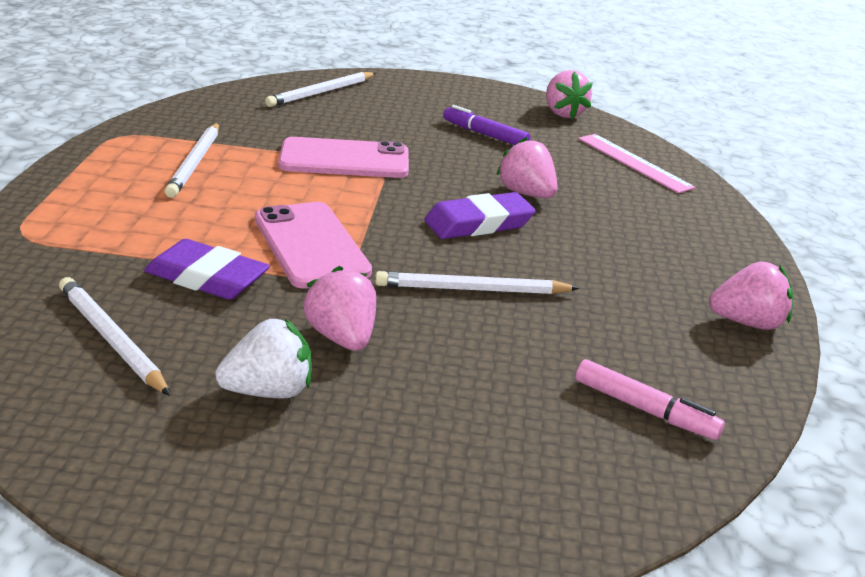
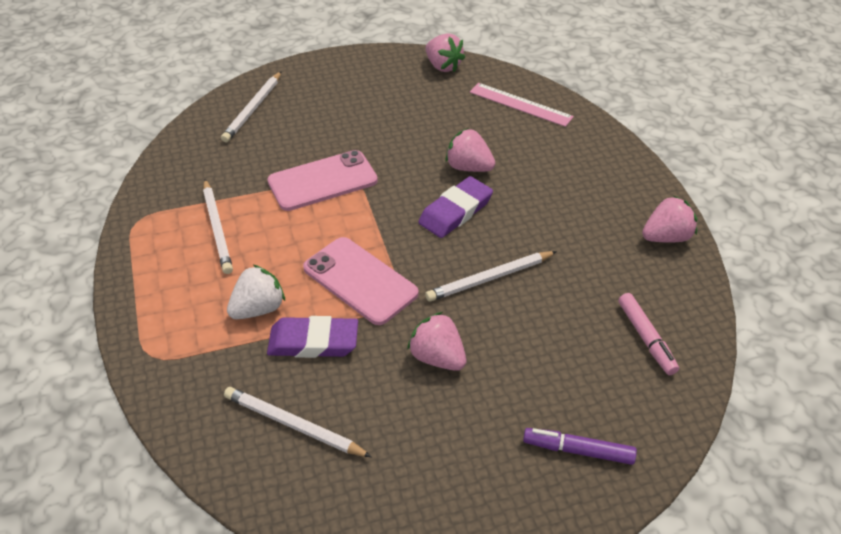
camera: 20 degrees left, 15 degrees up
white strawberry [215,318,312,399] -> white strawberry moved to [227,265,285,319]
purple marker [443,105,530,145] -> purple marker moved to [523,428,637,465]
pink marker [576,359,725,440] -> pink marker turned 60 degrees clockwise [618,293,679,375]

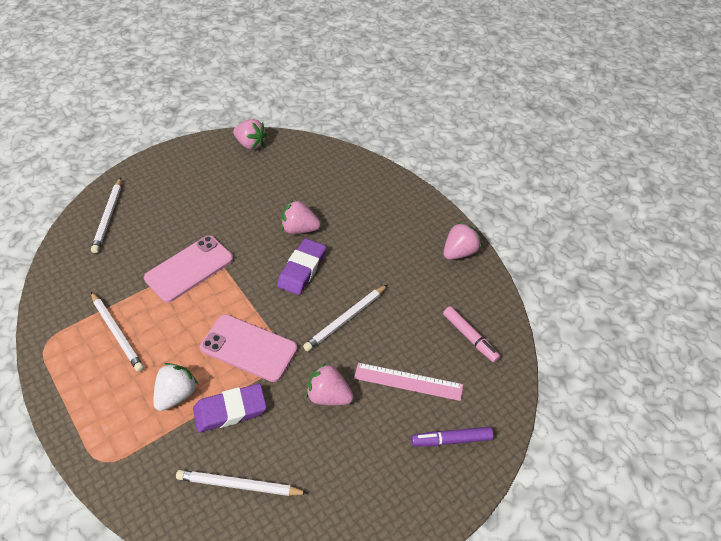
camera: 20 degrees left, 5 degrees up
pink ruler [470,83,574,127] -> pink ruler moved to [354,363,463,401]

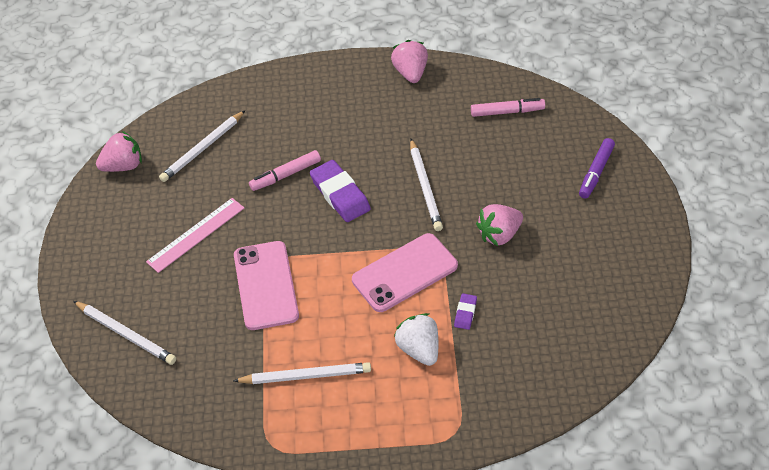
camera: 55 degrees left, 0 degrees up
white pencil [176,470,309,496] -> white pencil moved to [159,110,246,182]
purple eraser [193,384,267,433] -> purple eraser [454,293,477,330], size x0.50
pink strawberry [281,200,321,234] -> pink marker [249,150,321,191]
pink ruler [354,363,463,401] -> pink ruler moved to [146,198,244,273]

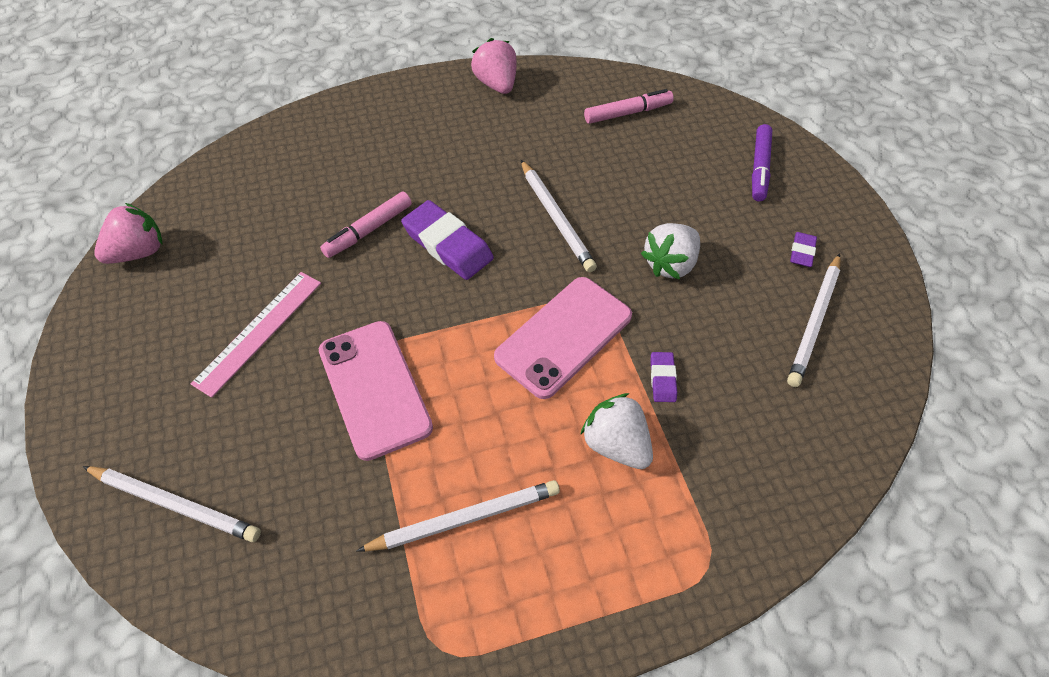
camera: 15 degrees left, 5 degrees up
white pencil [159,110,246,182] -> white pencil moved to [787,253,840,387]
pink strawberry [476,204,523,246] -> white strawberry [641,223,700,279]
none -> purple eraser [790,232,817,267]

